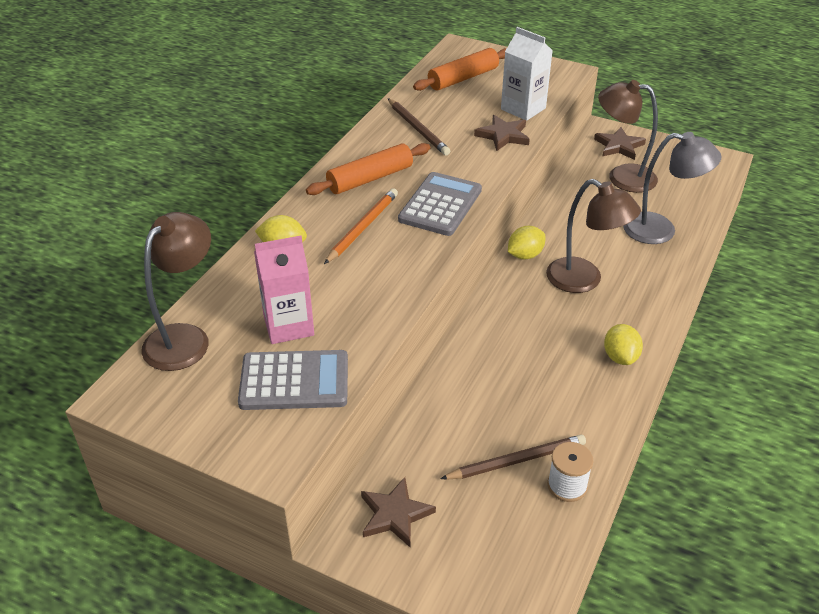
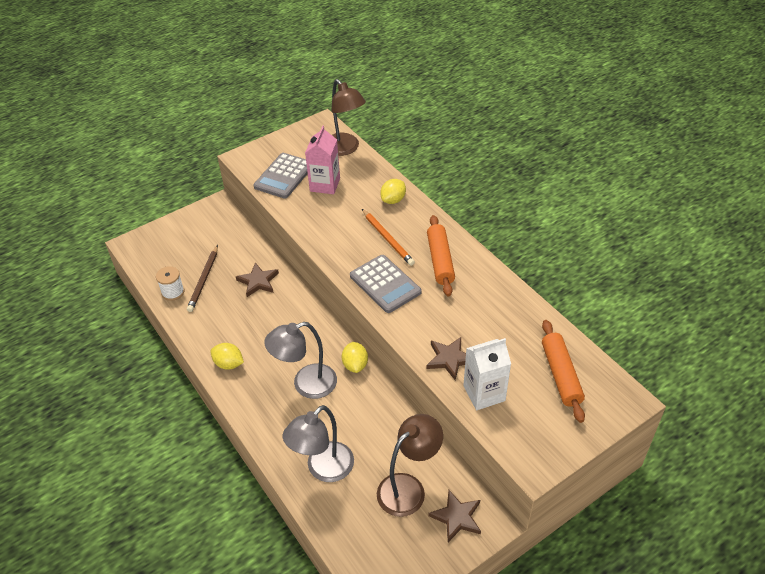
camera: 120 degrees right, 5 degrees up
brown star [361,477,436,548] -> brown star moved to [236,262,279,297]
brown pencil [388,98,450,155] -> none
brown lamp [546,179,641,293] -> grey lamp [264,322,337,399]

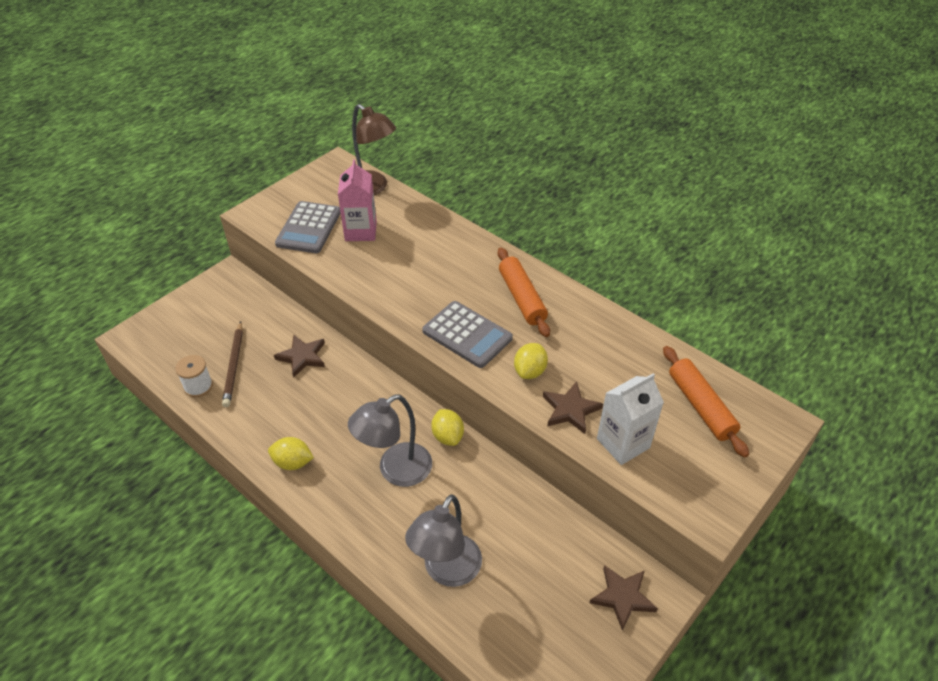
camera: 15 degrees left, 0 degrees up
orange pencil [362,209,415,266] -> none
brown lamp [377,414,443,517] -> none
yellow lemon [380,179,406,204] -> yellow lemon moved to [514,343,548,379]

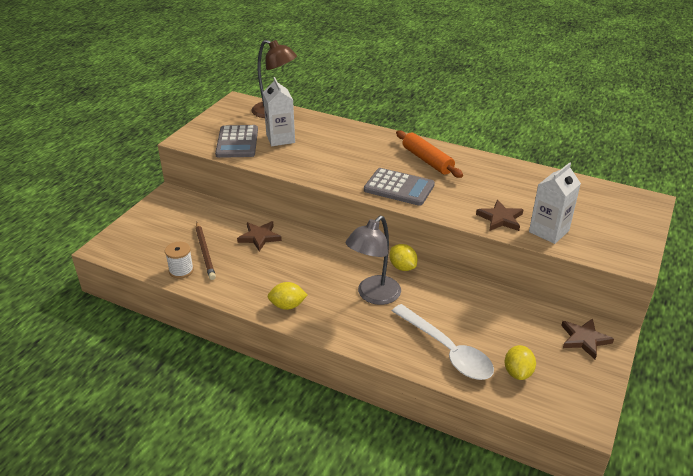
camera: 15 degrees left, 10 degrees down
pink carton [338,159,377,241] -> white carton [263,77,295,146]
grey lamp [405,494,482,587] -> white spoon [392,304,494,380]
yellow lemon [514,343,548,379] -> yellow lemon moved to [505,345,536,380]
orange rolling pin [663,346,749,457] -> none

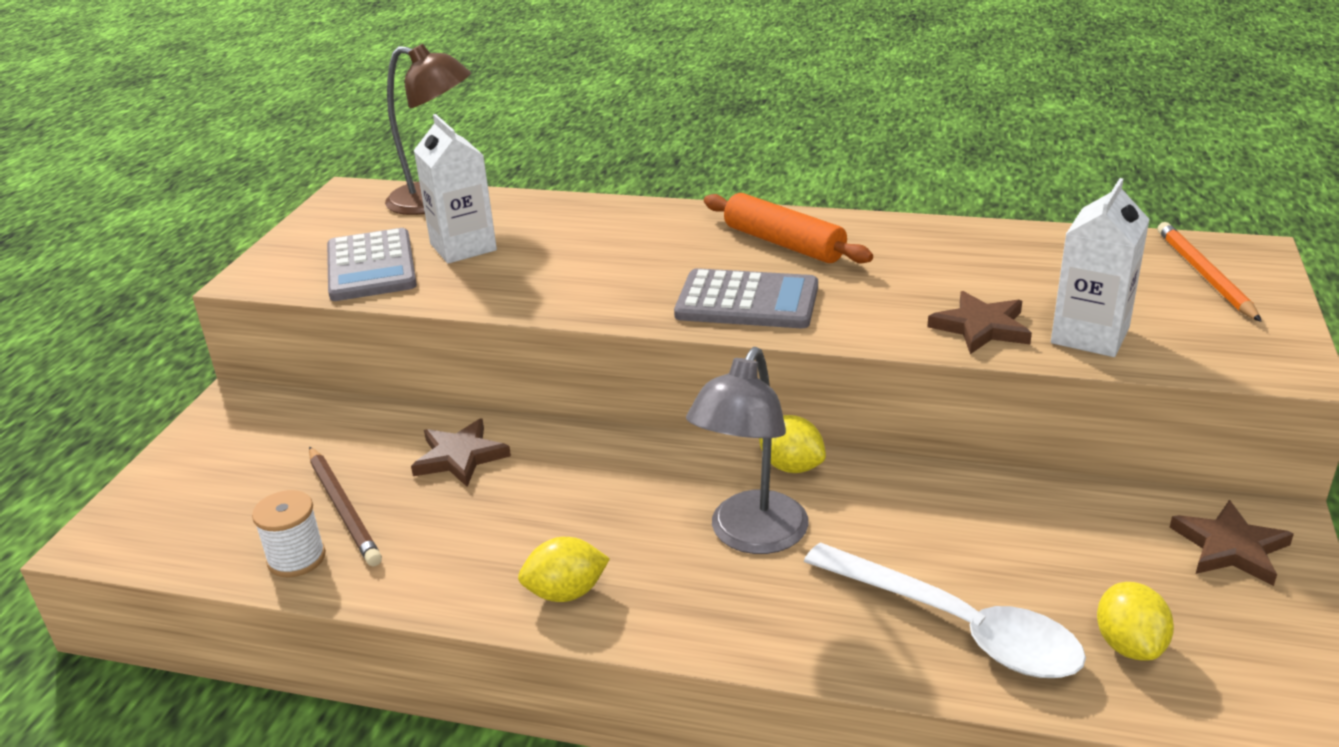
camera: 10 degrees left, 5 degrees down
none -> orange pencil [1158,222,1262,322]

